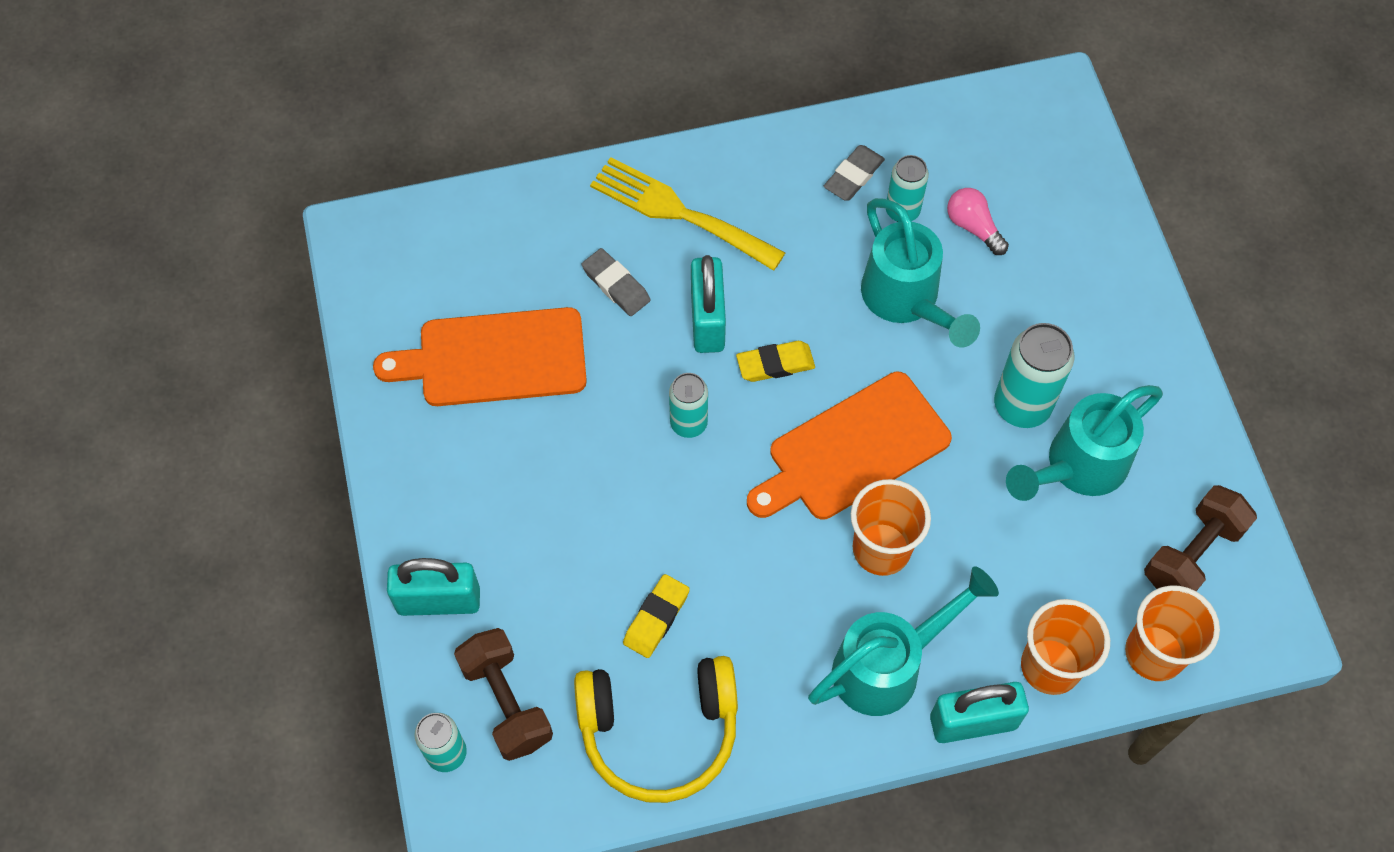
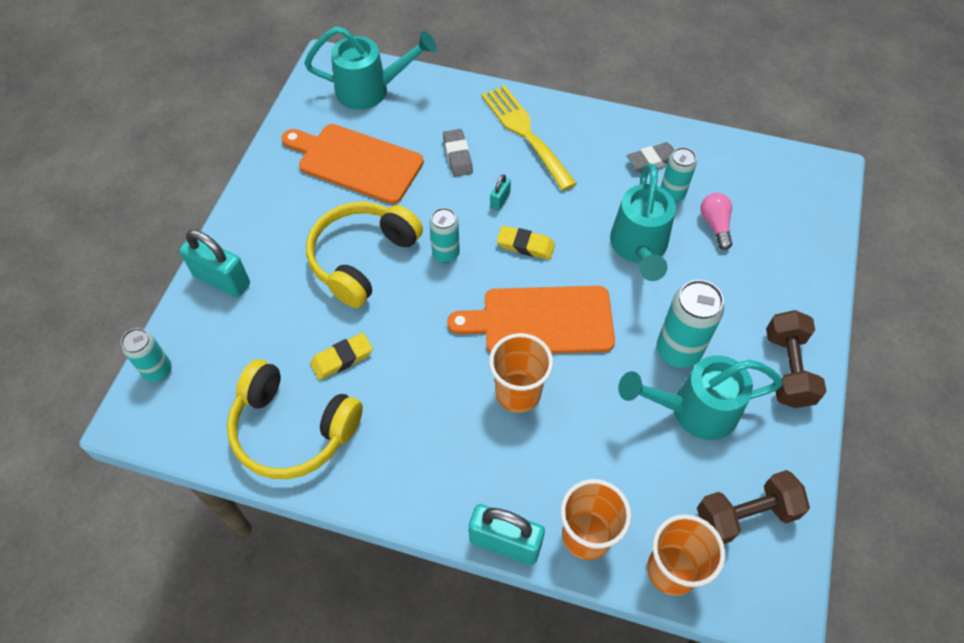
camera: 30 degrees right, 5 degrees down
brown dumbbell [454,628,553,761] -> brown dumbbell moved to [766,310,826,408]
turquoise padlock [691,255,726,353] -> turquoise padlock [490,174,511,211], size x0.48
turquoise watering can [808,566,999,716] -> turquoise watering can moved to [304,26,437,110]
none -> yellow headphones [306,202,423,308]

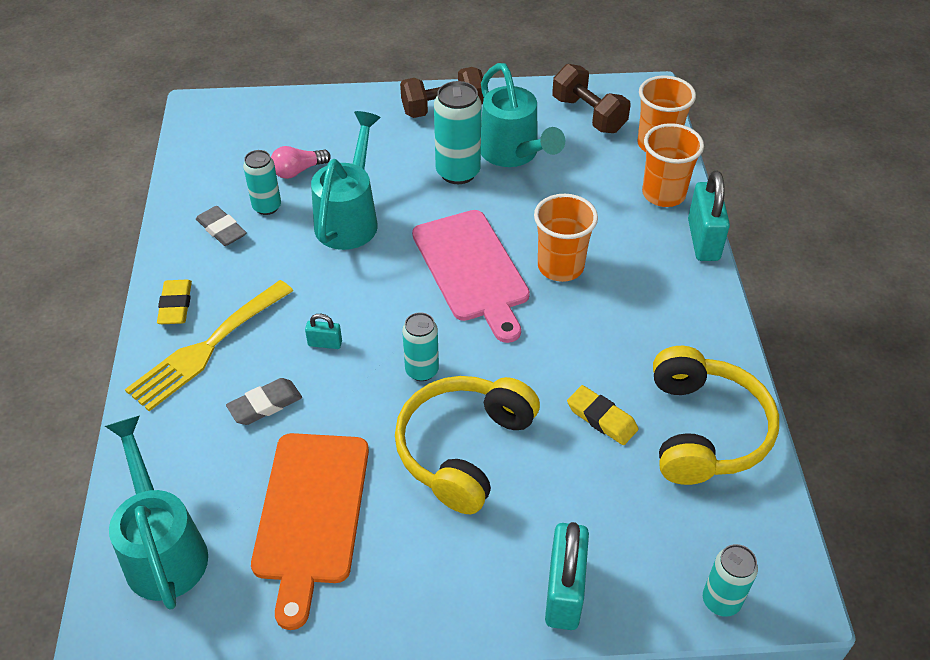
camera: 110 degrees left, 10 degrees down
yellow headphones [306,202,423,308] -> yellow headphones turned 105 degrees clockwise [395,376,540,514]
orange cutting board [447,286,615,354] -> pink cutting board [412,210,530,343]
yellow eraser [497,226,555,260] -> yellow eraser moved to [157,280,192,324]
turquoise watering can [610,163,676,281] -> turquoise watering can turned 60 degrees counterclockwise [311,111,381,250]

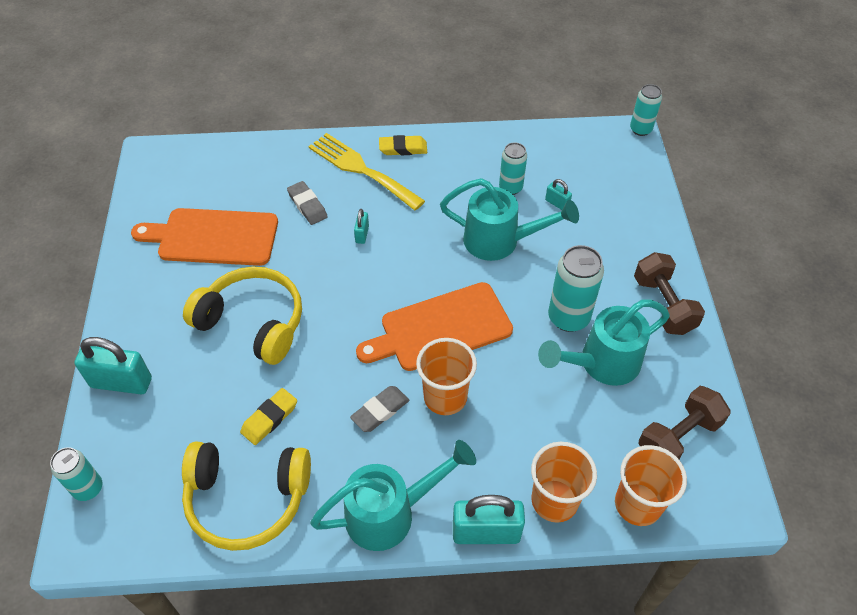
camera: 90 degrees right, 5 degrees up
turquoise watering can [105,415,208,610] -> turquoise watering can moved to [310,440,476,551]
grey eraser [196,206,247,246] -> grey eraser moved to [350,386,409,432]
pink light bulb [271,146,331,179] -> turquoise padlock [545,179,572,210]
turquoise can [402,312,439,381] -> turquoise can moved to [630,84,662,136]
pink cutting board [412,210,530,343] -> orange cutting board [356,282,513,371]

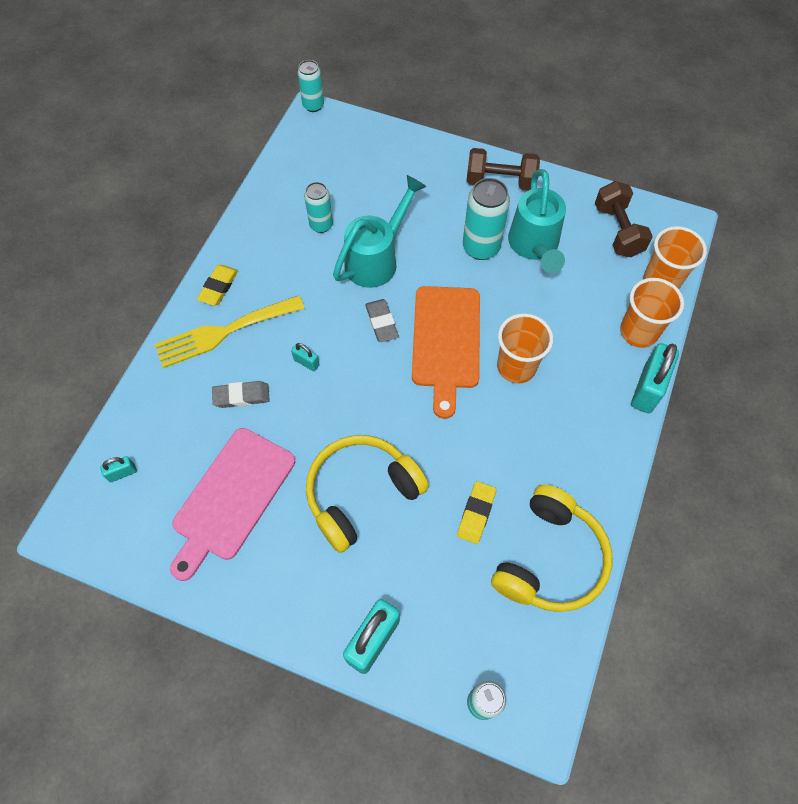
camera: 65 degrees left, 10 degrees up
orange cutting board [131,208,278,266] -> pink cutting board [170,428,295,581]
yellow eraser [240,388,297,445] -> yellow eraser turned 45 degrees clockwise [457,481,497,544]
turquoise watering can [310,440,476,551] -> none
grey eraser [350,386,409,432] -> grey eraser moved to [365,299,399,342]
turquoise padlock [545,179,572,210] -> turquoise padlock moved to [100,456,137,482]

